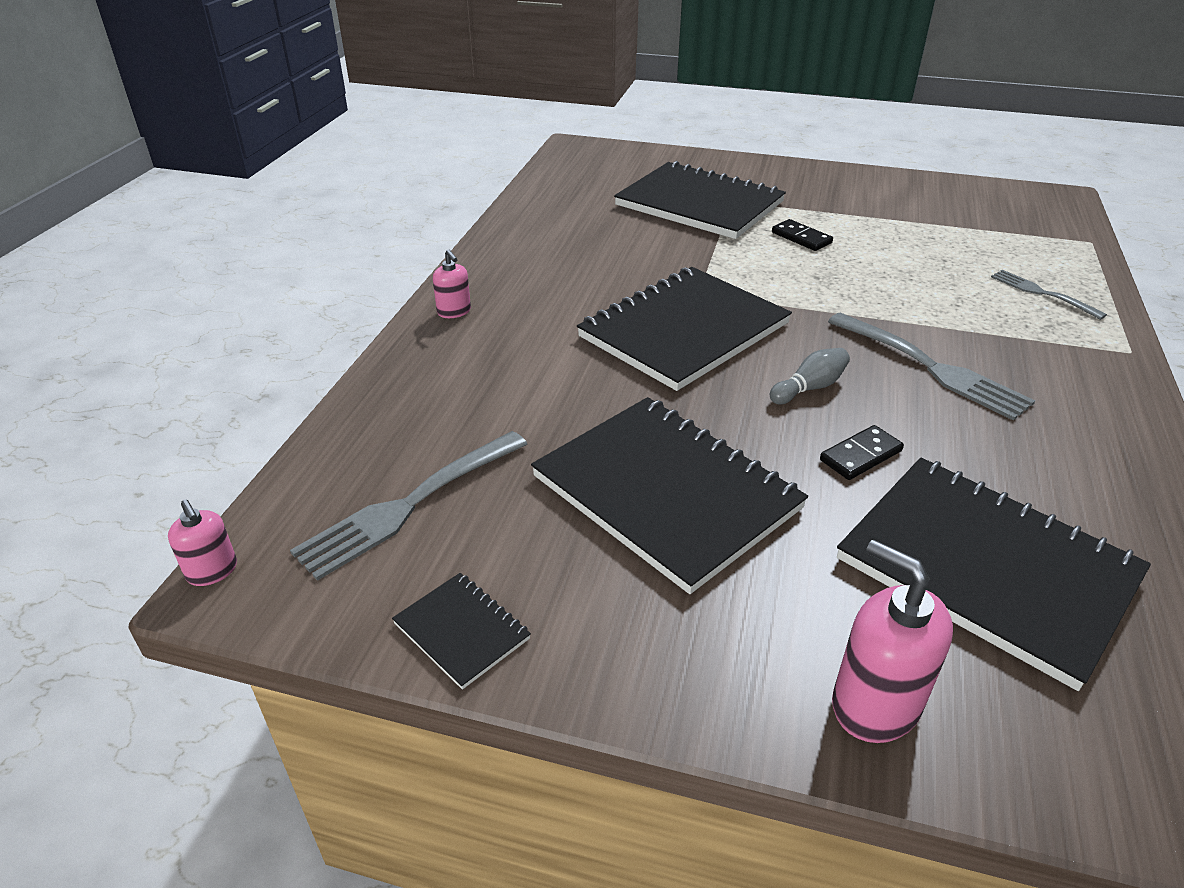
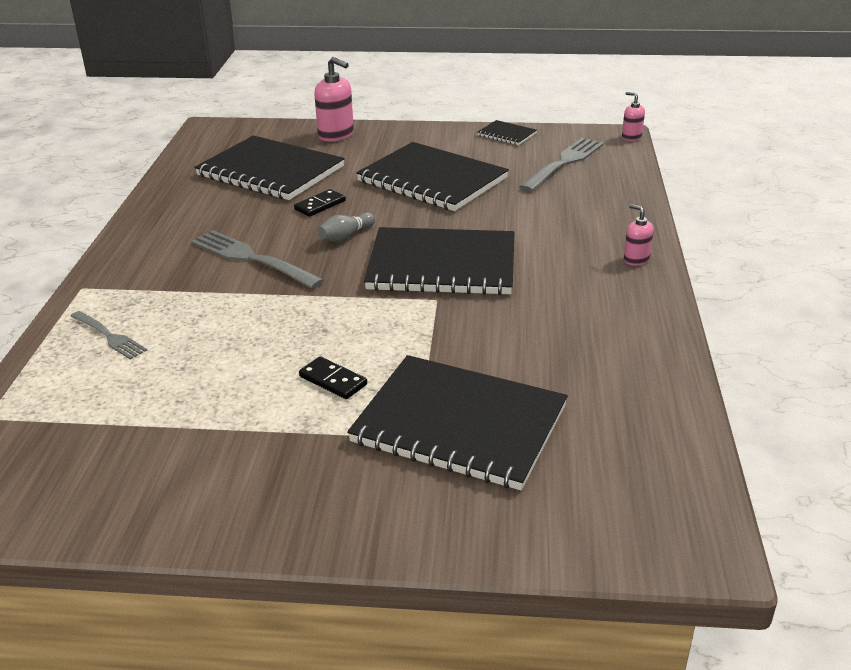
camera: 170 degrees right, 5 degrees down
black notebook [577,267,792,391] -> black notebook turned 60 degrees clockwise [364,227,515,295]

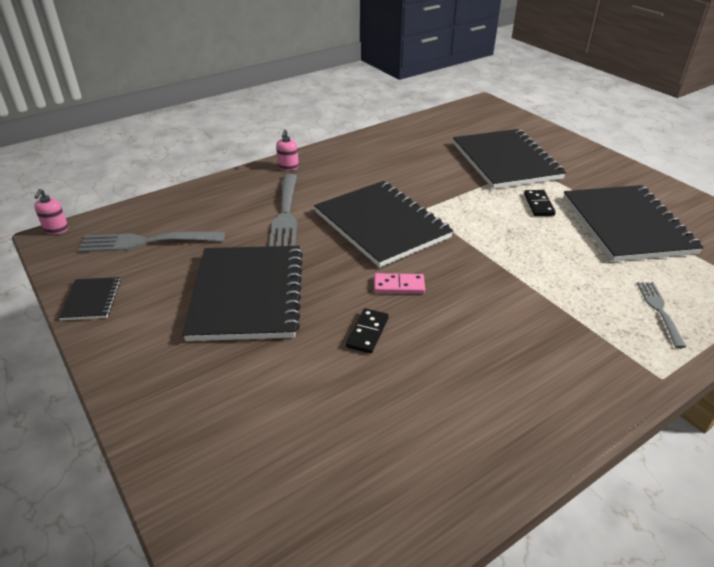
camera: 130 degrees left, 5 degrees up
grey fork [191,230,324,289] -> grey fork moved to [269,174,297,246]
black notebook [194,135,345,200] -> black notebook moved to [563,185,704,262]
black domino [294,189,346,217] -> black domino turned 75 degrees counterclockwise [346,308,389,354]
pink soap dispenser [314,57,354,142] -> none
grey bowling pin [318,212,375,242] -> pink domino [374,273,425,294]

